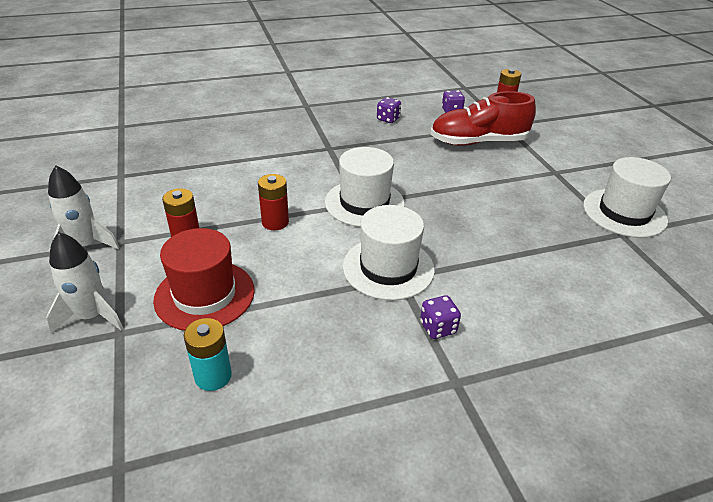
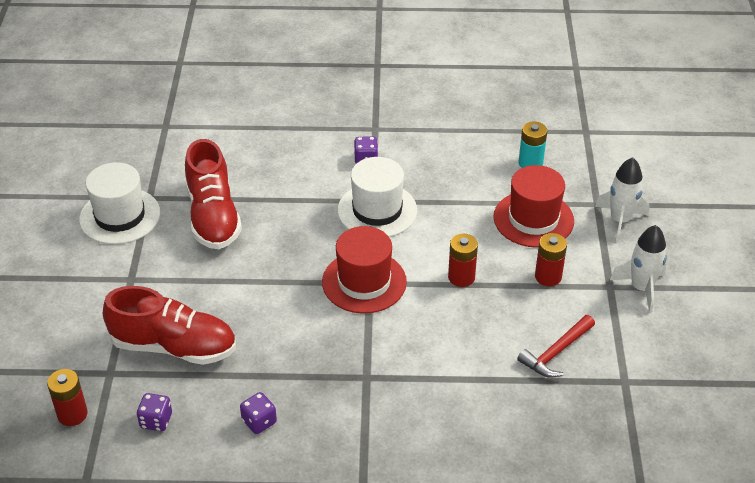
camera: 160 degrees left, 5 degrees up
white hat [325,147,405,227] -> red hat [322,226,407,314]
none -> red shoe [185,139,242,249]
none -> red hammer [517,315,595,378]

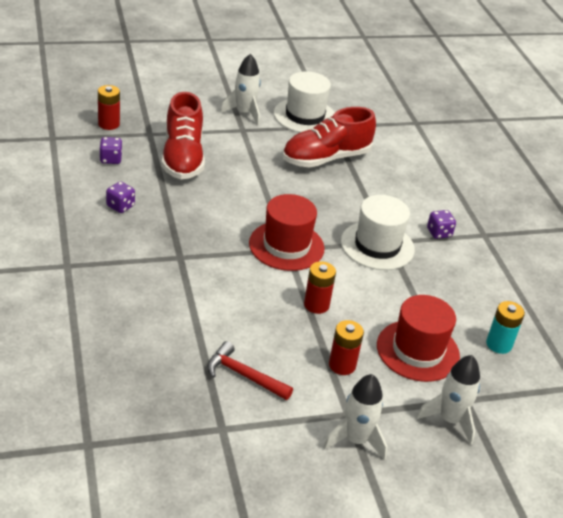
camera: 70 degrees right, 5 degrees down
none -> white rocket [220,54,261,125]

